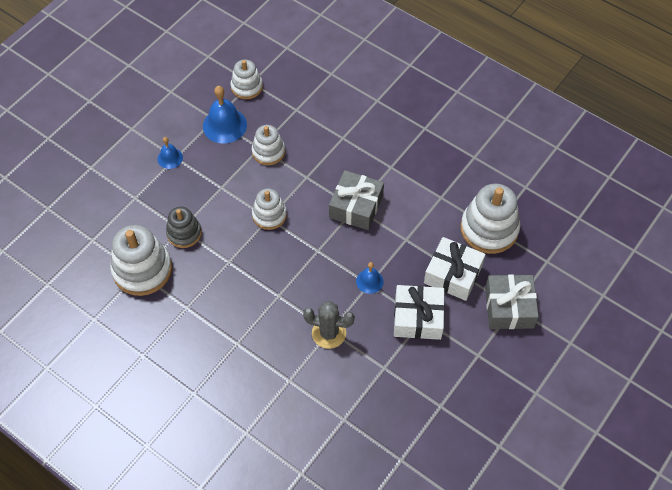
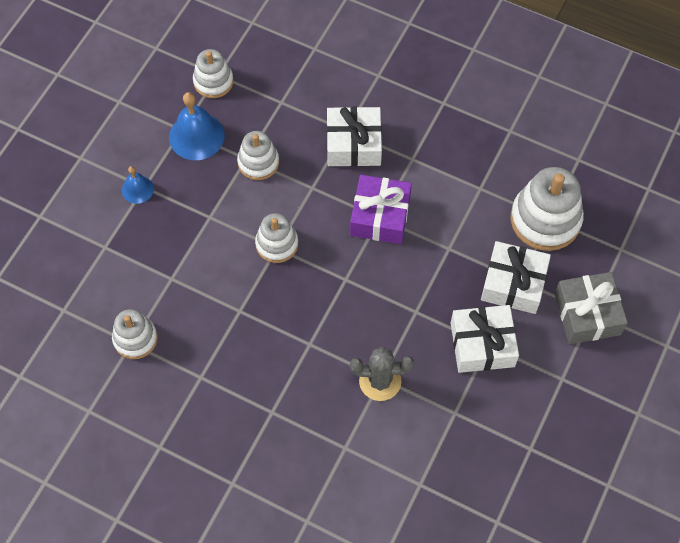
camera: 10 degrees left, 5 degrees up
white stacking toy [110,225,172,296] -> white stacking toy [112,309,158,359], size x0.60
grey stacking toy [166,207,202,248] -> none
grey gift [329,170,384,230] -> purple gift [350,175,412,244]
blue bell [356,262,384,294] -> none
none -> white gift [327,107,382,167]

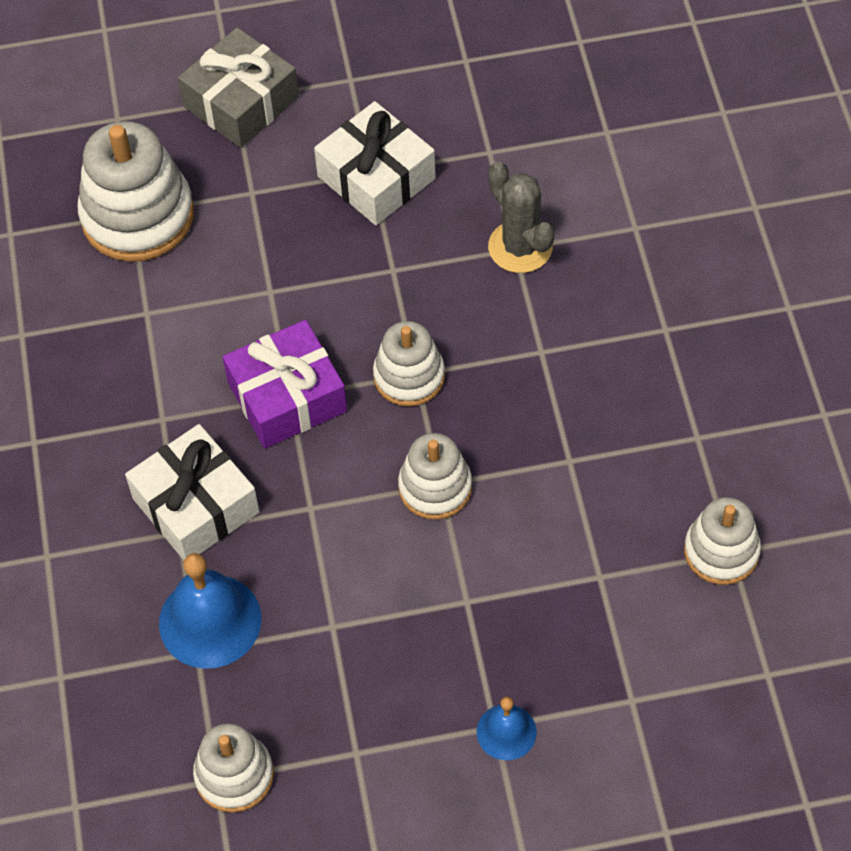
camera: 125 degrees left, 5 degrees down
blue bell [169,92,224,160] -> blue bell moved to [159,553,262,669]
white stacking toy [237,131,279,180] -> white stacking toy moved to [373,321,445,407]
white gift [481,241,551,314] -> none

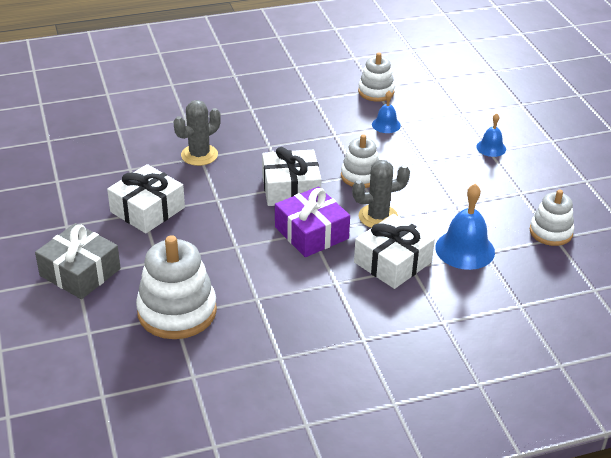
camera: 100 degrees left, 20 degrees down
white stacking toy [373,321,445,407] -> white gift [262,147,322,206]
none -> grey cactus [352,160,410,228]
none -> blue bell [372,91,401,133]

